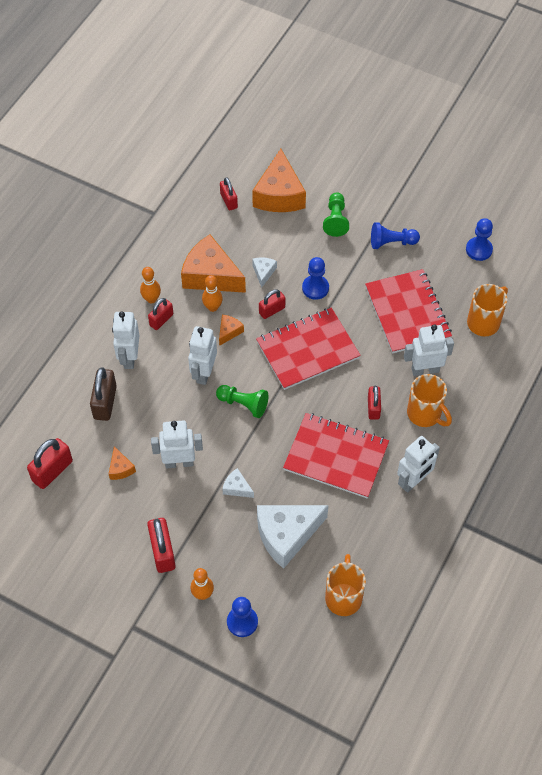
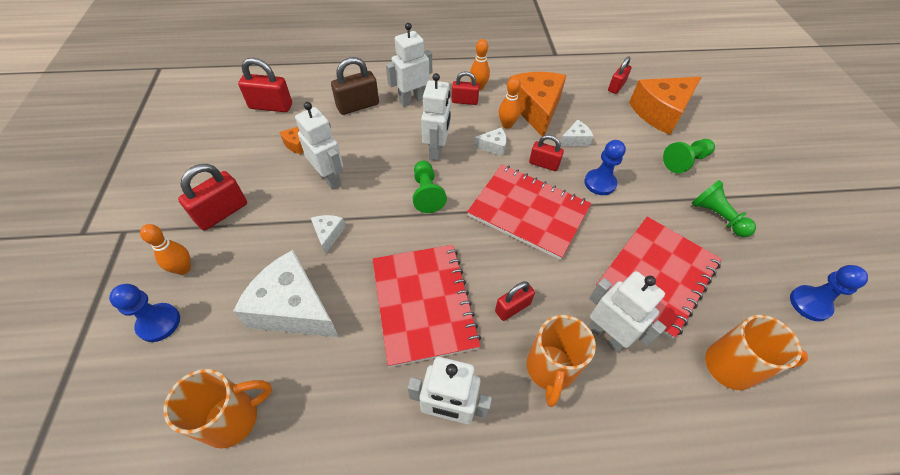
camera: 55 degrees right, 5 degrees down
white robot [188,326,217,385] -> white robot turned 120 degrees clockwise [421,73,451,161]
orange cheese [219,315,244,346] -> white cheese [474,127,506,156]
blue pawn [371,222,420,249] -> green pawn [692,180,756,237]

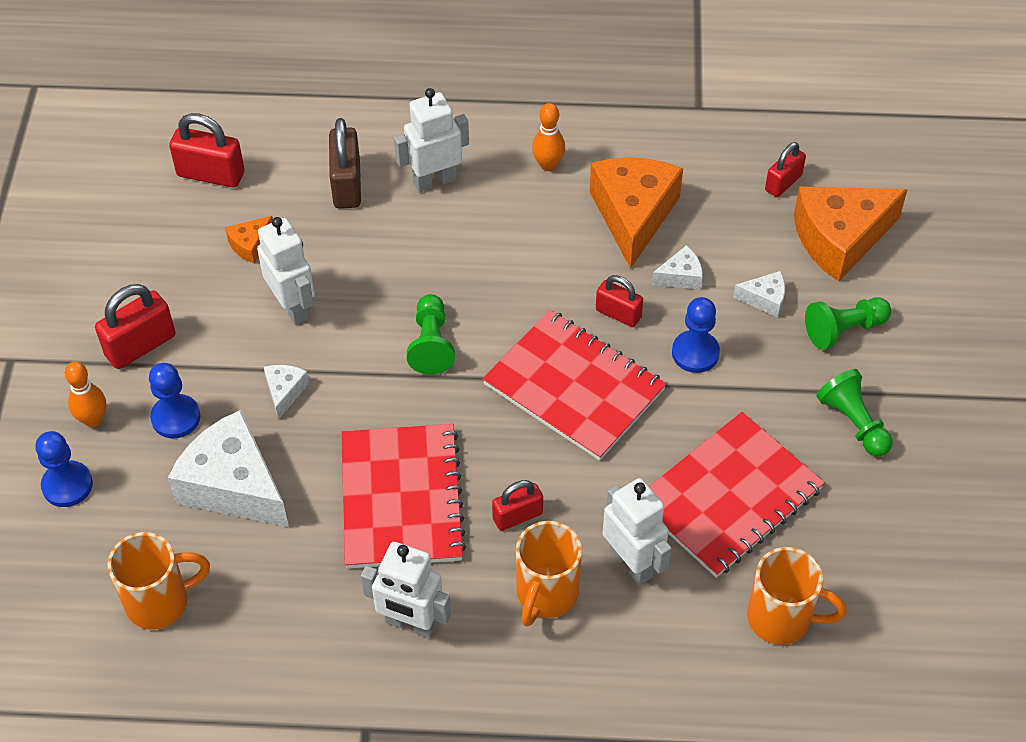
camera: 10 degrees right, 0 degrees up
brown padlock [331,57,379,115] -> brown padlock turned 75 degrees counterclockwise [329,118,361,209]
white robot [421,73,451,161] -> none
red padlock [452,71,480,105] -> none
white cheese [474,127,506,156] -> white cheese moved to [733,271,785,317]
orange bowling pin [498,77,521,129] -> none
blue pawn [790,265,868,321] -> blue pawn moved to [149,363,200,438]

